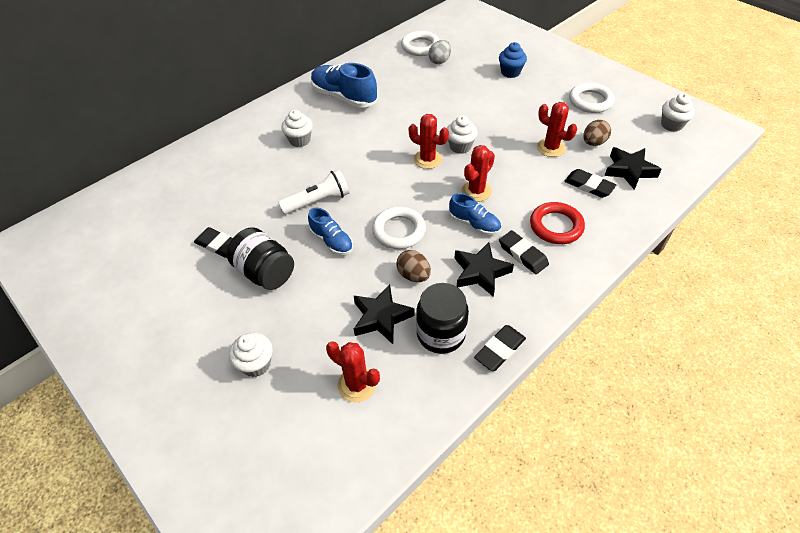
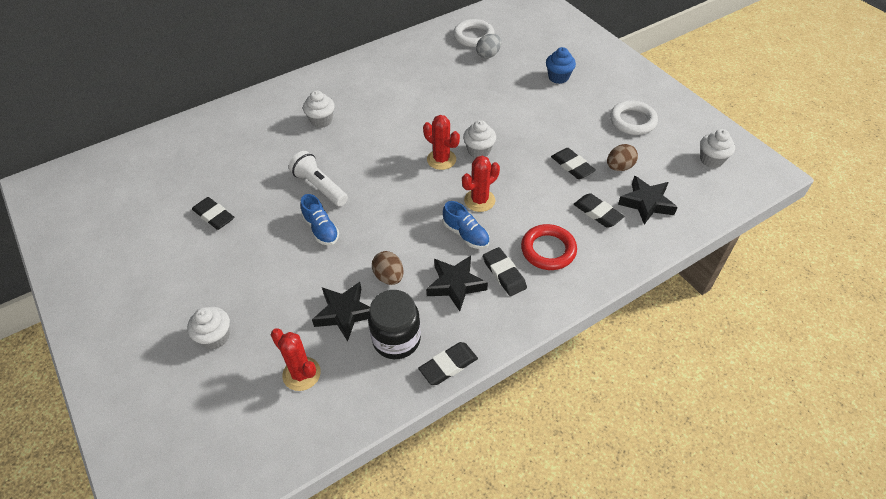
camera: 10 degrees right, 0 degrees up
black jar [227,227,294,290] -> none
white flashlight [278,169,349,214] -> white flashlight turned 120 degrees counterclockwise [289,151,348,207]
blue shoe [311,63,377,108] -> none
white ring [372,207,426,249] -> none
red cactus [537,102,577,157] -> black eraser [551,148,596,179]

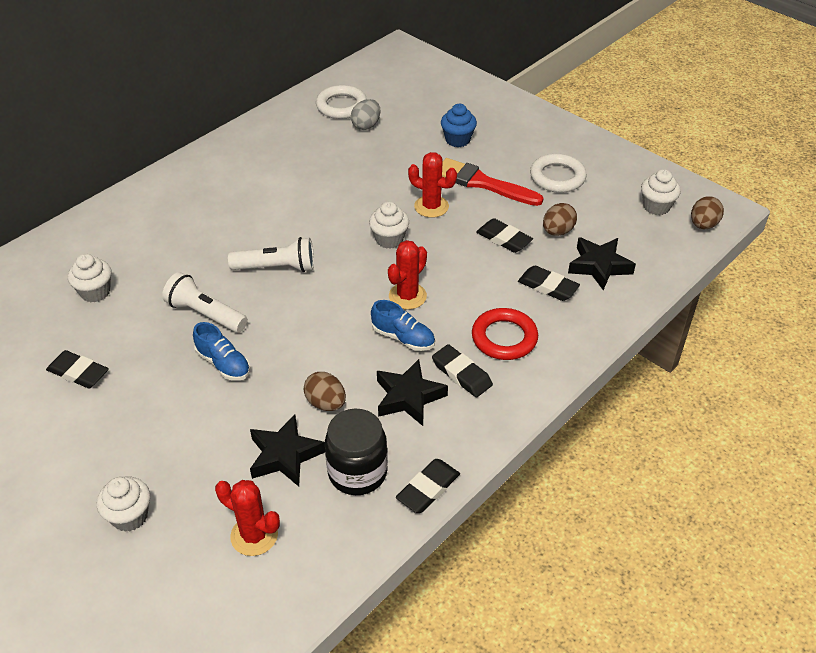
camera: 15 degrees left, 5 degrees down
white cupcake [303,90,335,128] -> white cupcake moved to [68,254,112,302]
red cactus [423,115,460,170] -> red cactus moved to [408,152,457,218]
none -> white flashlight [228,237,314,272]
none -> red brush [442,158,544,206]
none -> brown egg [691,196,724,229]

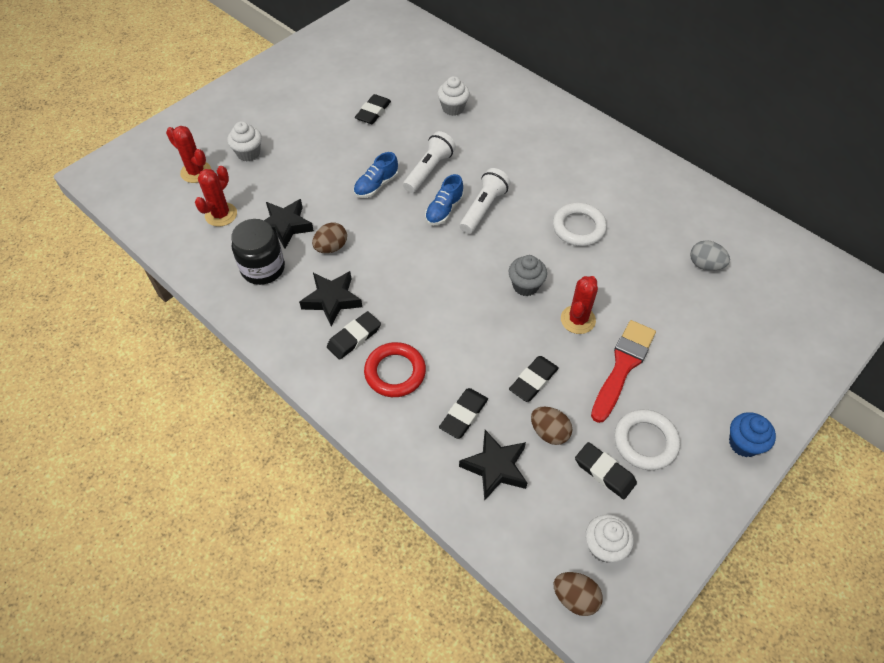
camera: 90 degrees right, 10 degrees up
white flashlight [228,237,314,272] -> white flashlight turned 150 degrees counterclockwise [460,168,511,234]
white ring [316,85,367,119] -> white ring moved to [553,203,607,246]
white cupcake [369,202,409,249] -> grey cupcake [508,255,547,296]
blue shoe [371,300,435,351] -> blue shoe moved to [425,174,464,225]
red cactus [388,240,427,309] -> red cactus moved to [166,126,211,183]
black eraser [396,459,460,513] -> black eraser moved to [575,442,637,499]
blue cupcake [441,104,477,147] -> blue cupcake moved to [729,412,776,457]

